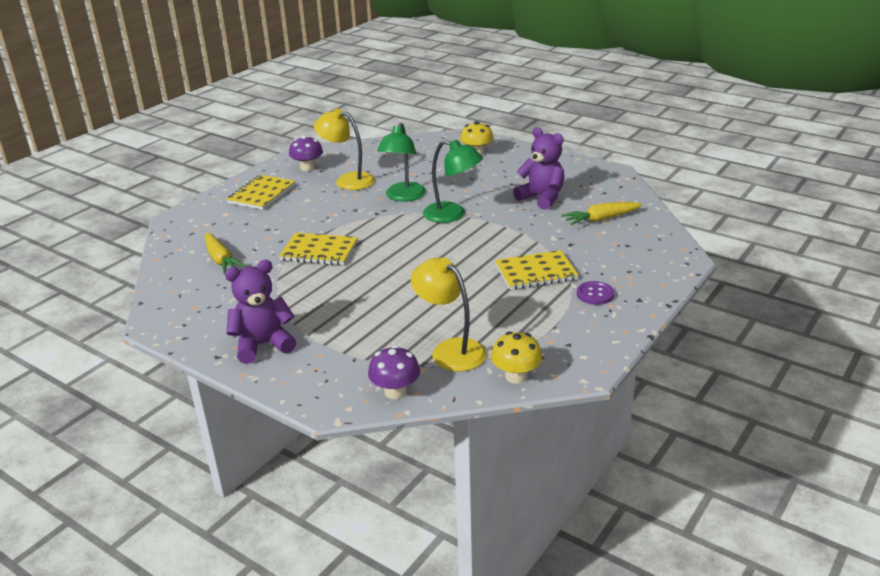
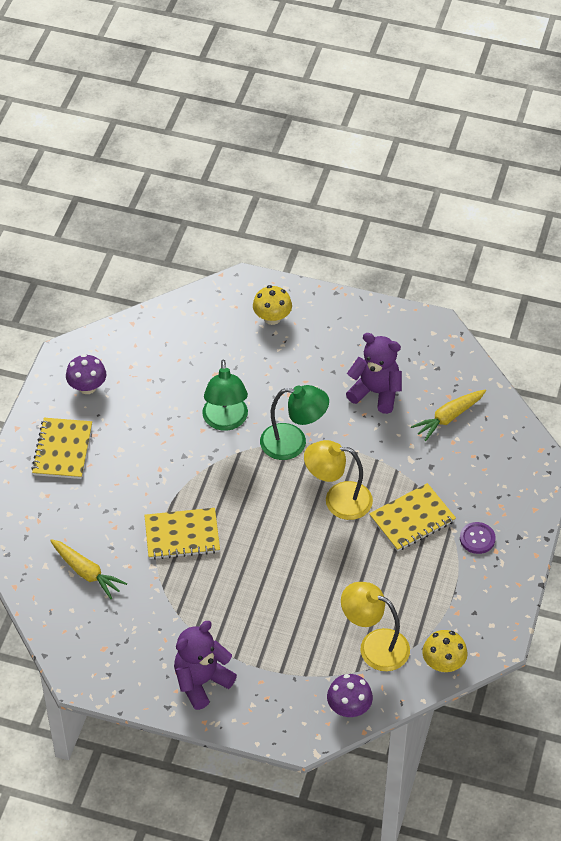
camera: 20 degrees left, 20 degrees up
yellow lamp [314,108,375,190] -> yellow lamp moved to [304,440,373,520]

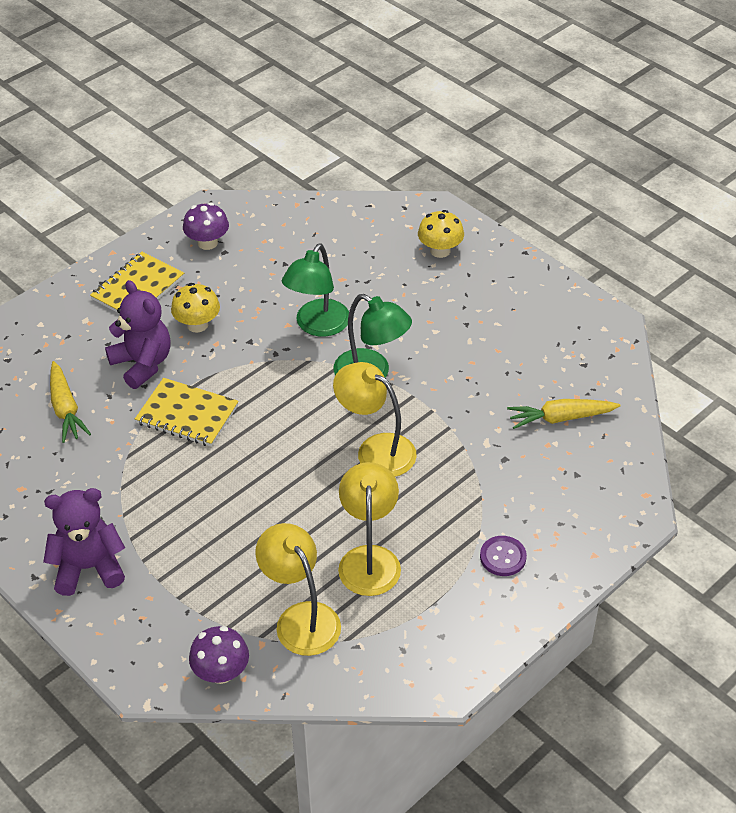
camera: 30 degrees right, 5 degrees down
purple teddy bear [346,333,402,414] -> purple teddy bear moved to [105,280,171,389]
yellow notebook [369,483,456,552] -> none
yellow mushroom [422,630,468,672] -> yellow mushroom moved to [171,283,220,333]
none -> yellow lamp [338,462,401,596]

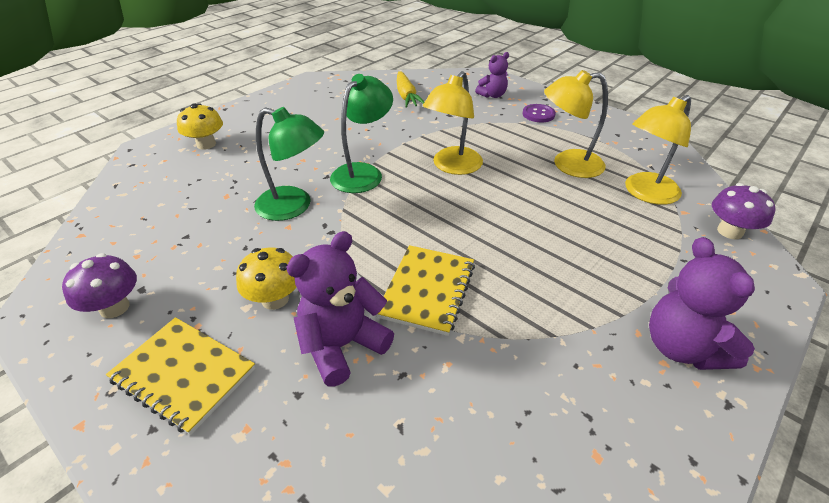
camera: 95 degrees left, 5 degrees down
yellow carrot [50,361,91,443] -> none
none -> purple teddy bear [475,52,509,98]

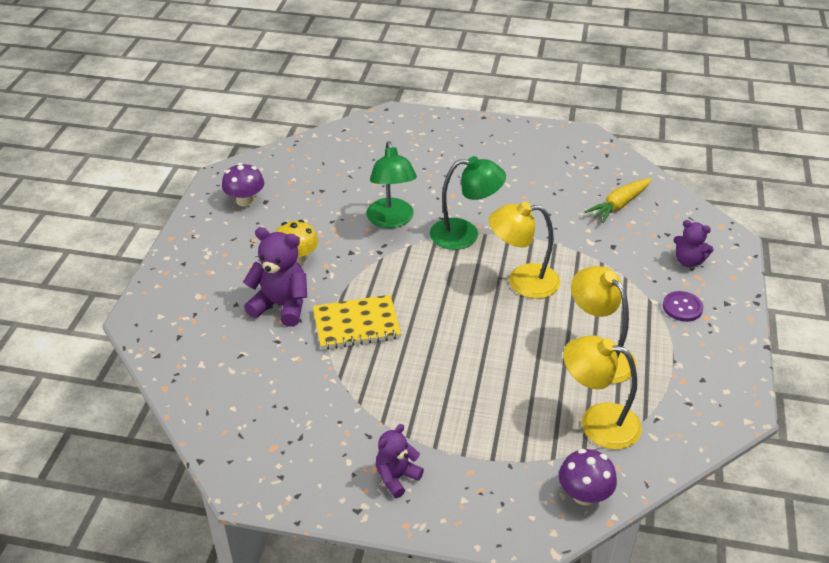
camera: 60 degrees right, 0 degrees up
yellow notebook [106,317,255,435] -> none
yellow mushroom [177,103,223,150] -> none
purple teddy bear [649,237,755,370] -> purple teddy bear [376,424,424,498], size x0.62

